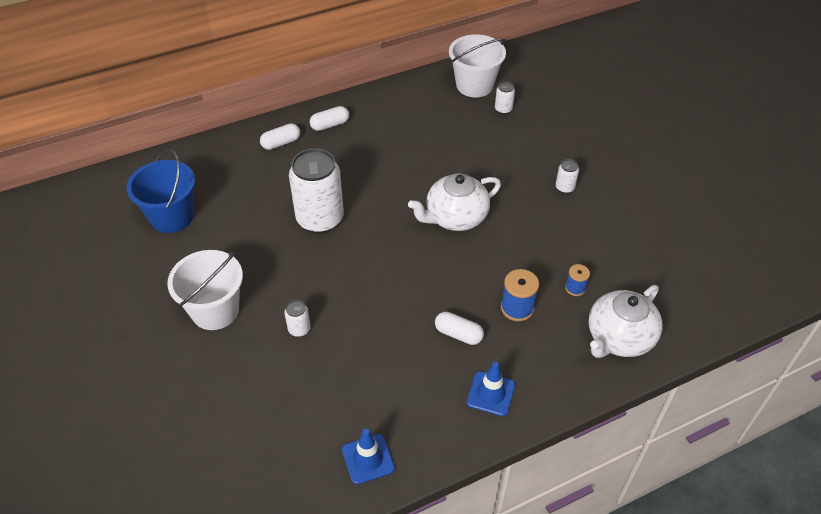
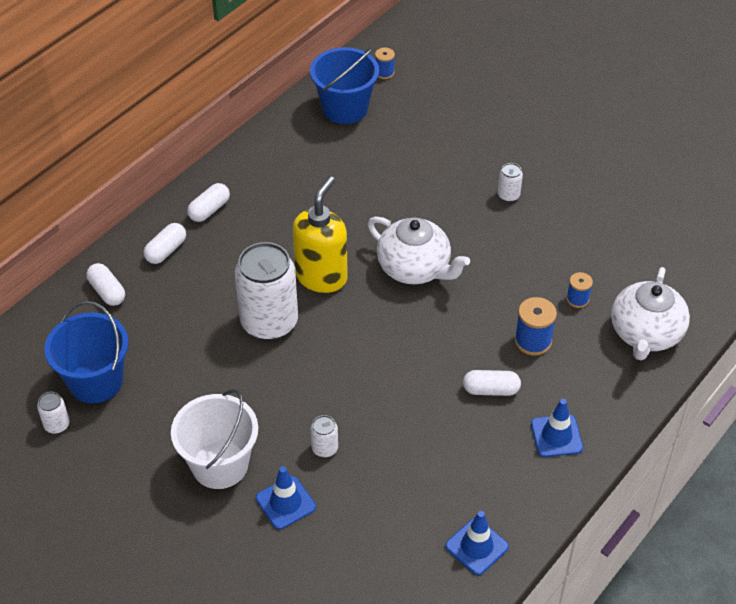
camera: 25 degrees left, 0 degrees up
white teapot [408,173,501,231] -> white teapot turned 90 degrees counterclockwise [368,217,470,284]
white bucket [449,34,506,97] -> blue bucket [310,47,379,124]
white can [495,82,515,114] -> white can moved to [37,392,70,434]
none -> white capsule [86,263,125,306]
none -> blue traffic cone [256,466,316,529]
none -> yellow soap dispenser [293,176,348,293]
none -> blue spool [375,47,395,79]

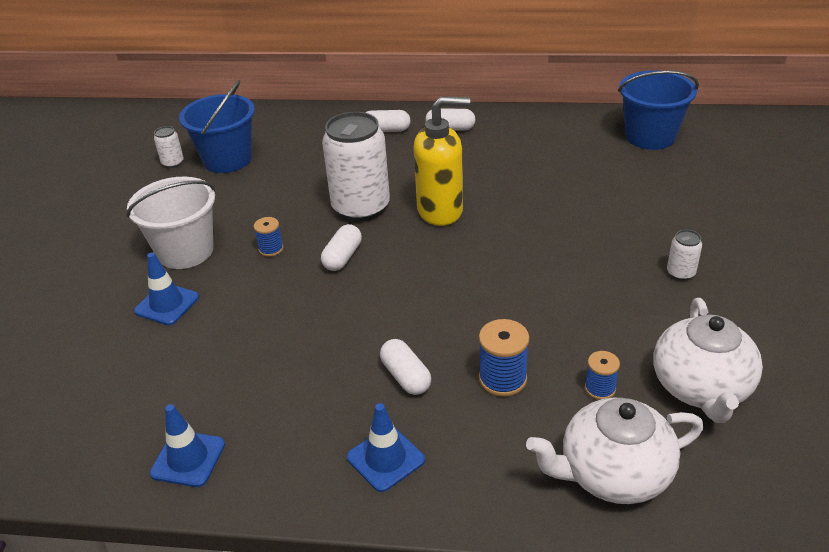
camera: 60 degrees right, 10 degrees down
white capsule [86,263,125,306] -> white capsule moved to [321,224,362,271]
white can [311,415,338,458] -> none
white teapot [368,217,470,284] -> white teapot moved to [653,298,763,423]
blue spool [375,47,395,79] -> blue spool moved to [254,217,284,257]

